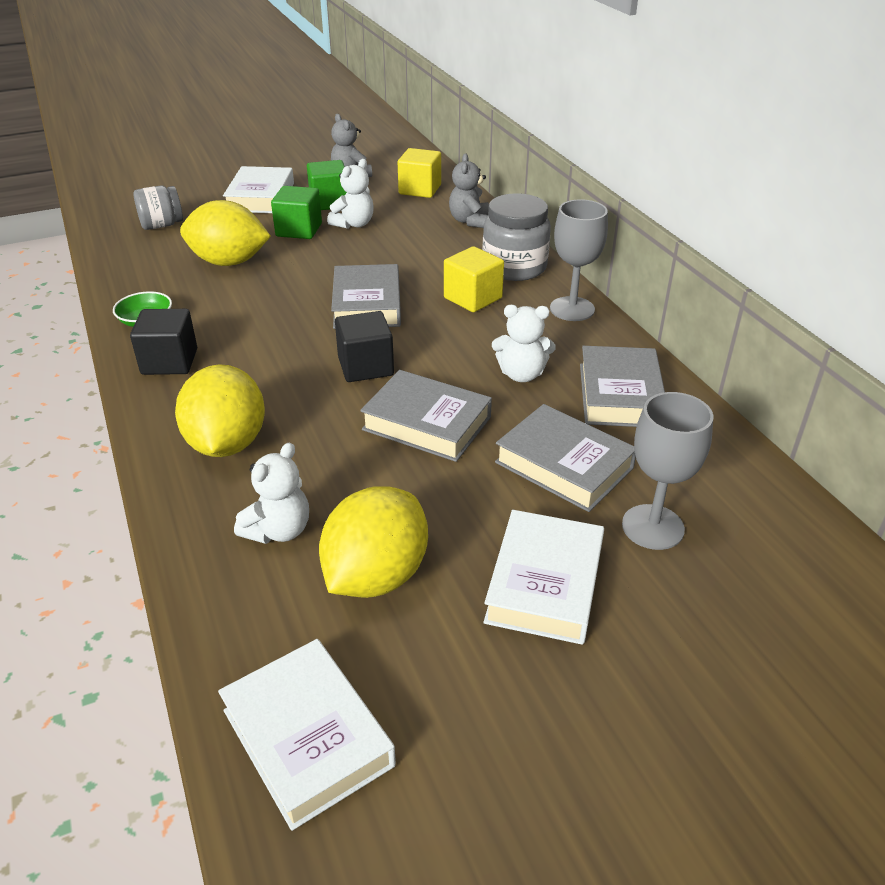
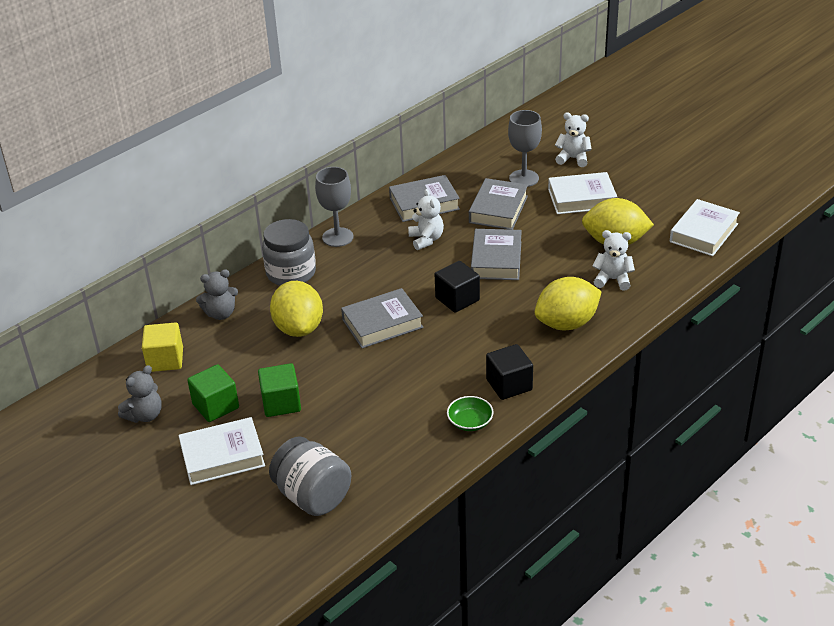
camera: 110 degrees left, 0 degrees up
grey jar [133,186,183,230] -> grey jar [269,436,351,516], size x1.53
yellow lemon [180,200,271,266] -> yellow lemon moved to [270,281,323,337]
white teddy bear [327,159,374,229] -> white teddy bear moved to [555,113,592,167]
yellow cube [444,246,504,312] -> none

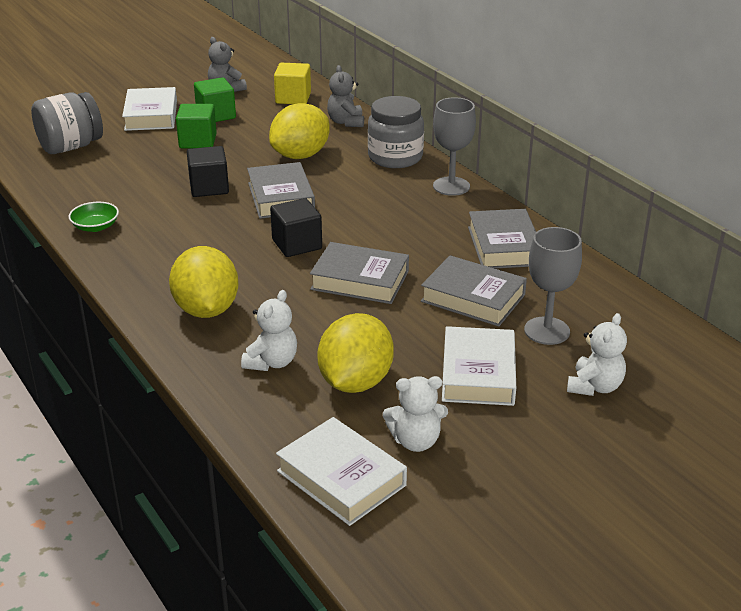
camera: 100 degrees right, 5 degrees down
yellow lemon [270,281,323,337] -> yellow lemon turned 45 degrees counterclockwise [269,103,330,159]
white teddy bear [408,189,444,250] -> white teddy bear moved to [383,376,448,452]
black cube [486,344,533,400] -> black cube moved to [187,146,229,197]

